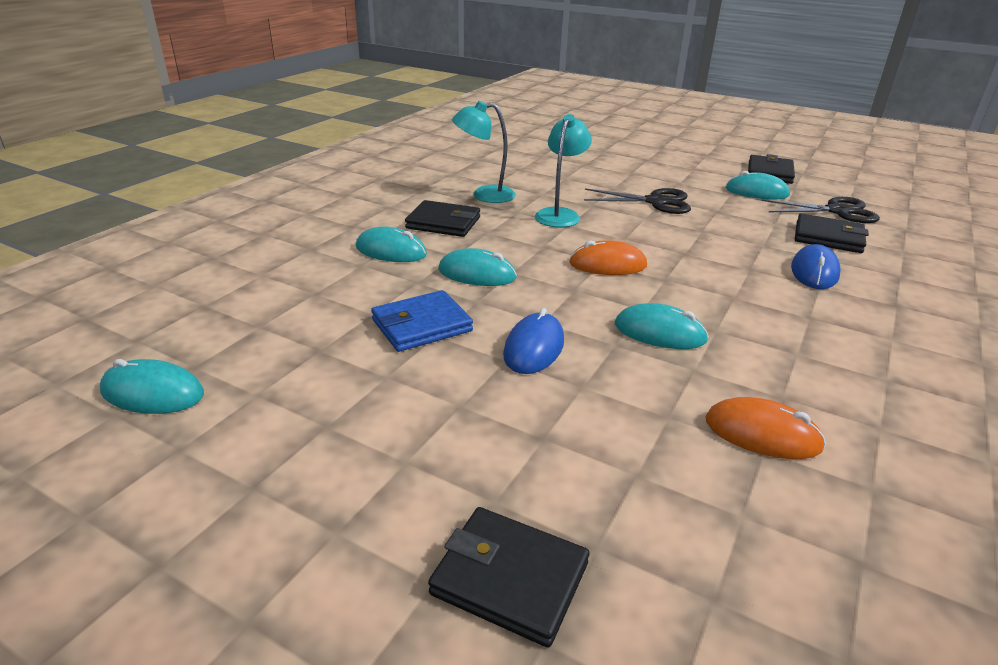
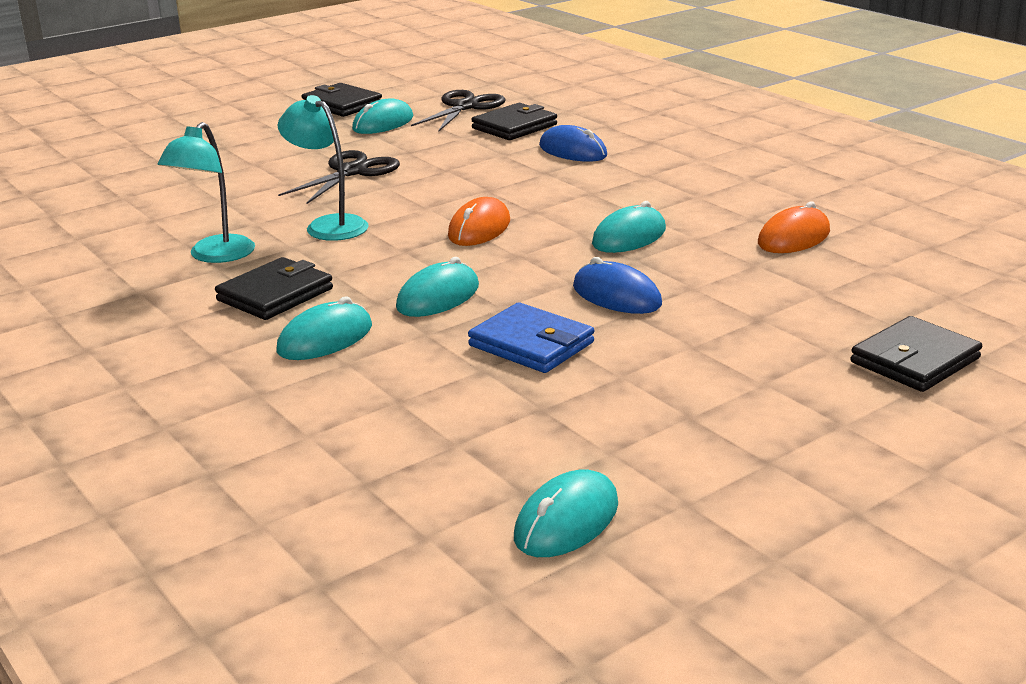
camera: 65 degrees left, 5 degrees down
blue wallet [371,290,473,352] -> blue wallet turned 45 degrees counterclockwise [468,302,594,373]

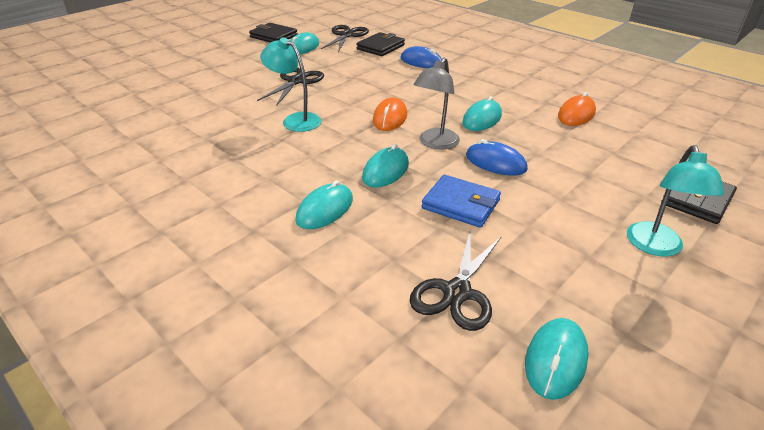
camera: 10 degrees left, 10 degrees up
turquoise lamp [157,122,255,263] -> turquoise lamp moved to [627,145,724,257]
black wallet [215,257,333,320] -> none
none -> black scissors [410,232,502,331]
none -> grey lamp [413,57,460,150]

